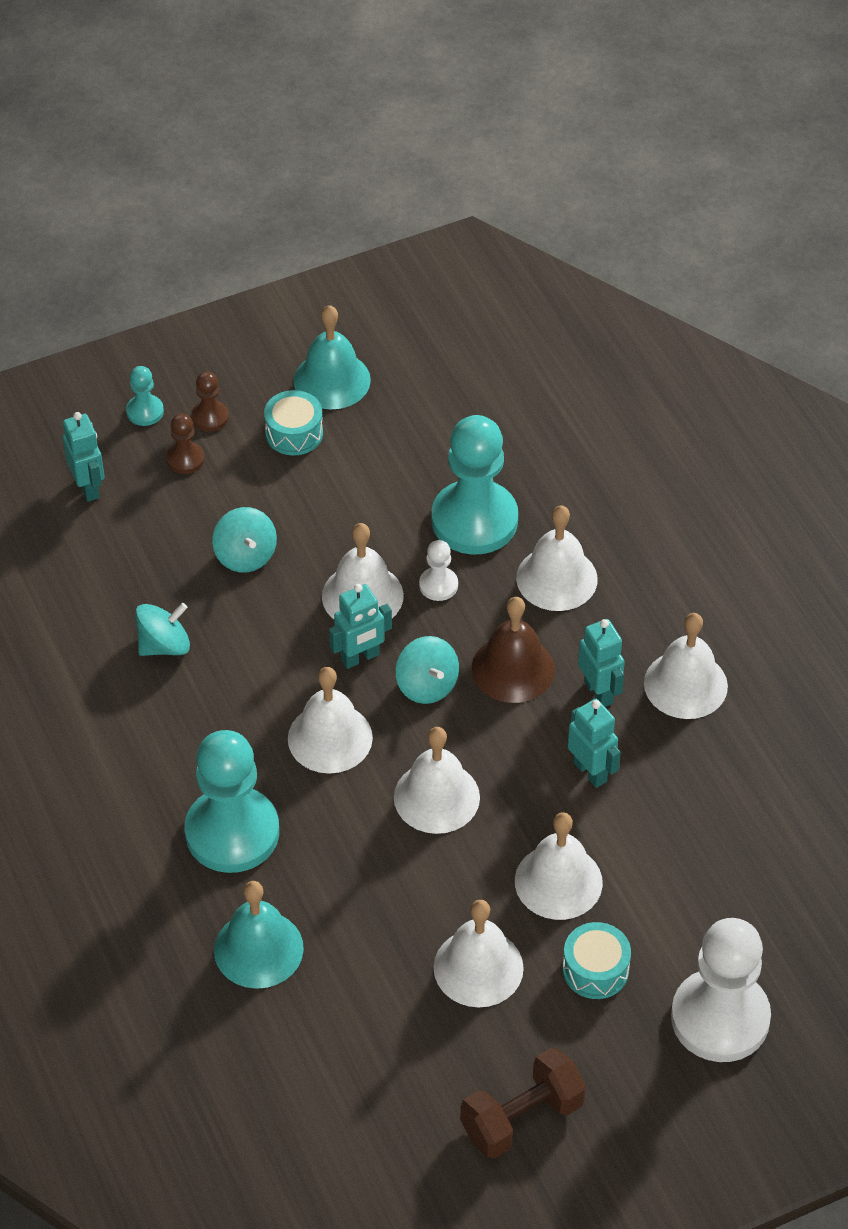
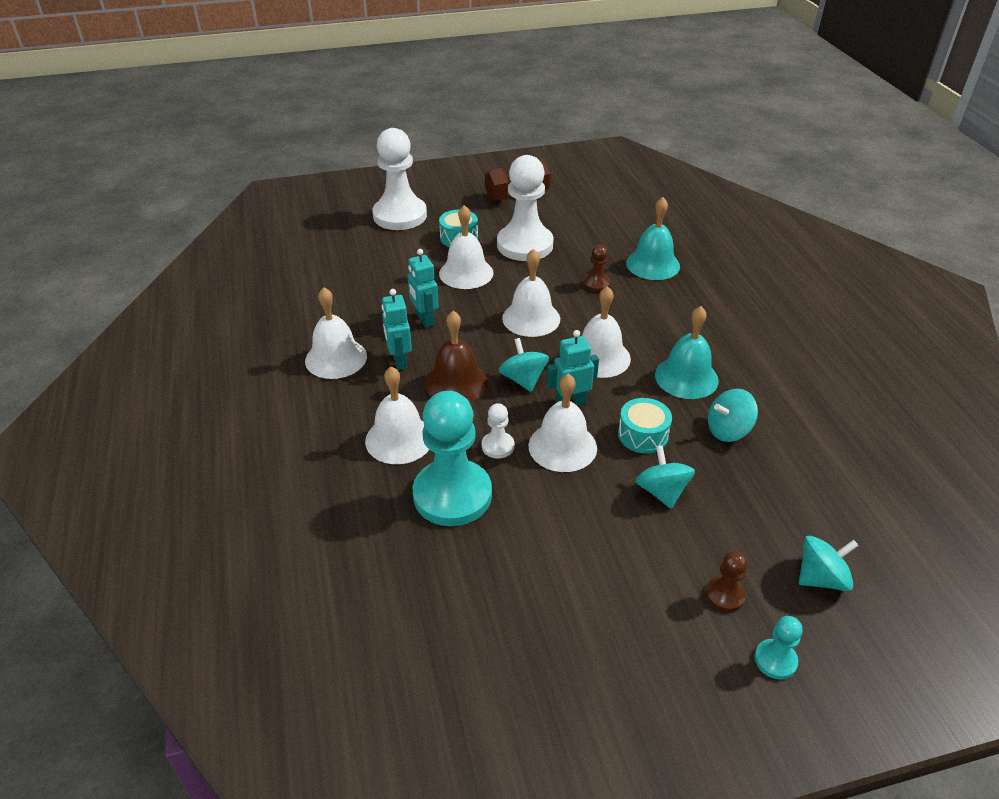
camera: 170 degrees left, 10 degrees down
turquoise robot [63,412,104,502] -> turquoise spinning top [799,536,859,591]
turquoise pawn [185,730,279,873] -> none
brown pawn [191,372,229,432] -> brown pawn moved to [583,245,610,292]
turquoise drum [264,390,323,456] -> turquoise drum moved to [618,398,672,454]
turquoise bell [294,305,371,410] -> turquoise bell moved to [655,306,719,399]
white bell [433,900,524,1007] -> white pawn [497,155,554,261]

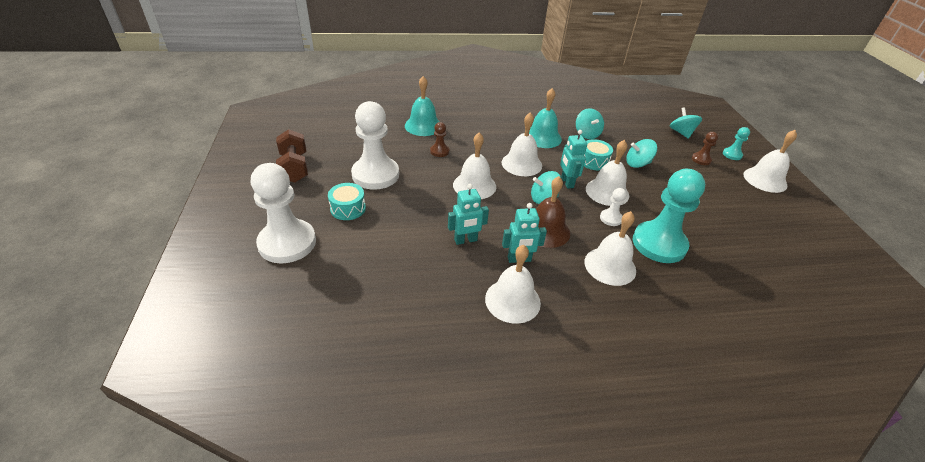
camera: 85 degrees left, 0 degrees up
white bell [439,205,493,289] -> white bell moved to [743,130,797,193]

